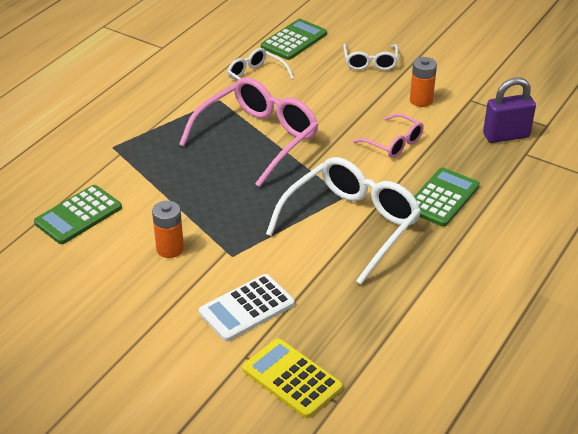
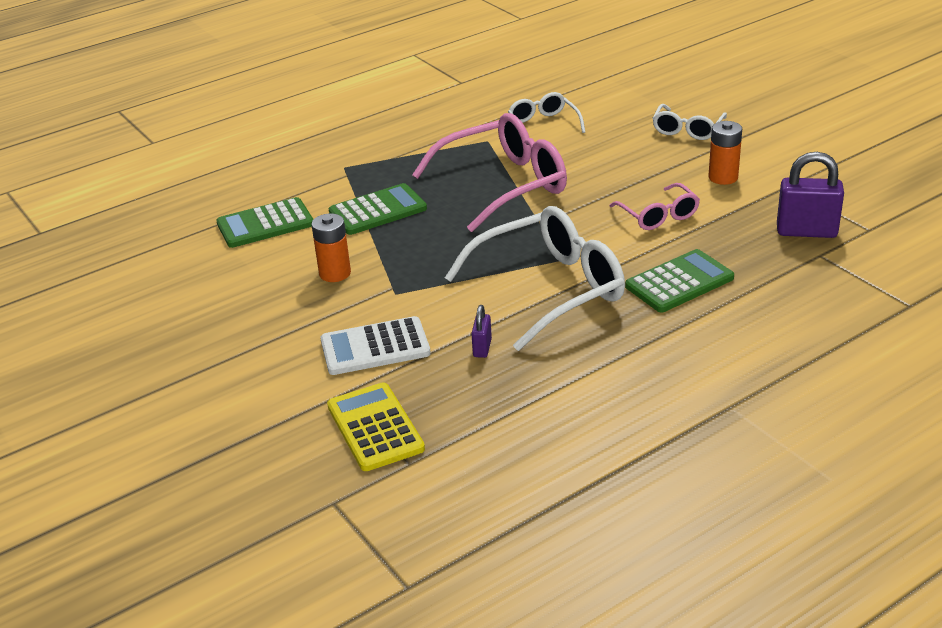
camera: 25 degrees right, 5 degrees down
green calculator [261,19,327,60] -> green calculator moved to [329,183,427,235]
none -> purple padlock [471,305,492,358]

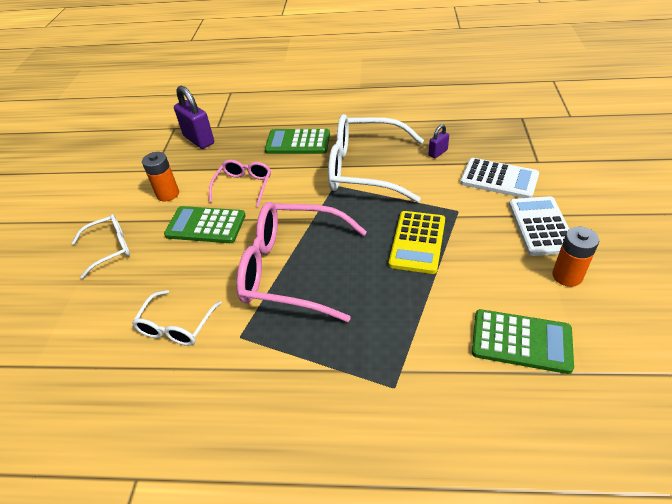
camera: 140 degrees left, 10 degrees up
orange battery [311,213,351,282] -> orange battery moved to [552,227,599,287]
yellow calculator [327,382,425,471] -> yellow calculator moved to [389,211,445,274]
green calculator [329,183,427,235] -> green calculator moved to [164,206,246,243]
none -> white calculator [509,196,569,256]

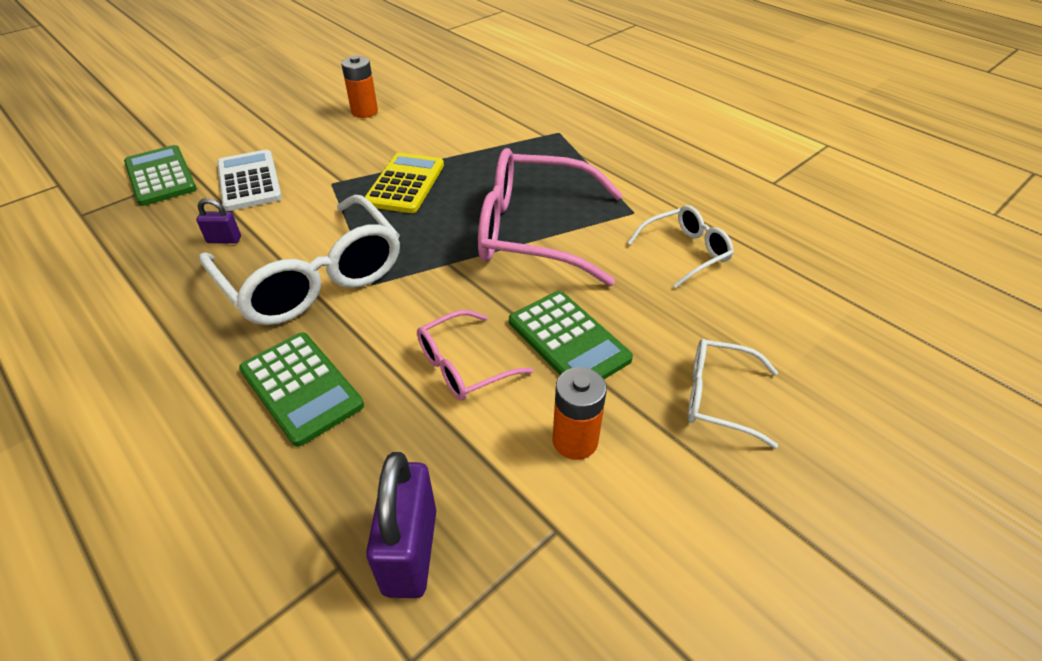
camera: 140 degrees left, 0 degrees up
pink glasses [236,202,367,322] -> pink glasses turned 135 degrees clockwise [478,148,623,286]
yellow calculator [389,211,445,274] -> yellow calculator turned 45 degrees counterclockwise [365,153,444,213]
green calculator [472,309,574,374] -> green calculator moved to [124,145,197,206]
white calculator [509,196,569,256] -> none

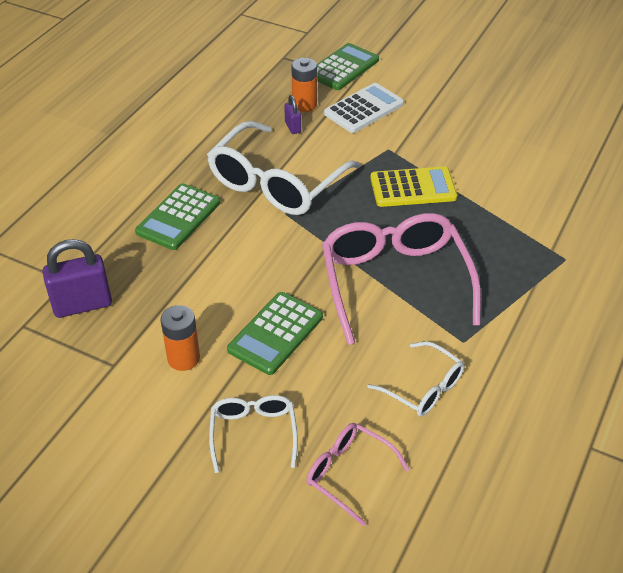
camera: 70 degrees right, 0 degrees up
orange battery [341,56,378,118] -> orange battery moved to [291,58,317,112]
pink glasses [417,310,533,401] -> pink glasses moved to [306,423,410,527]

